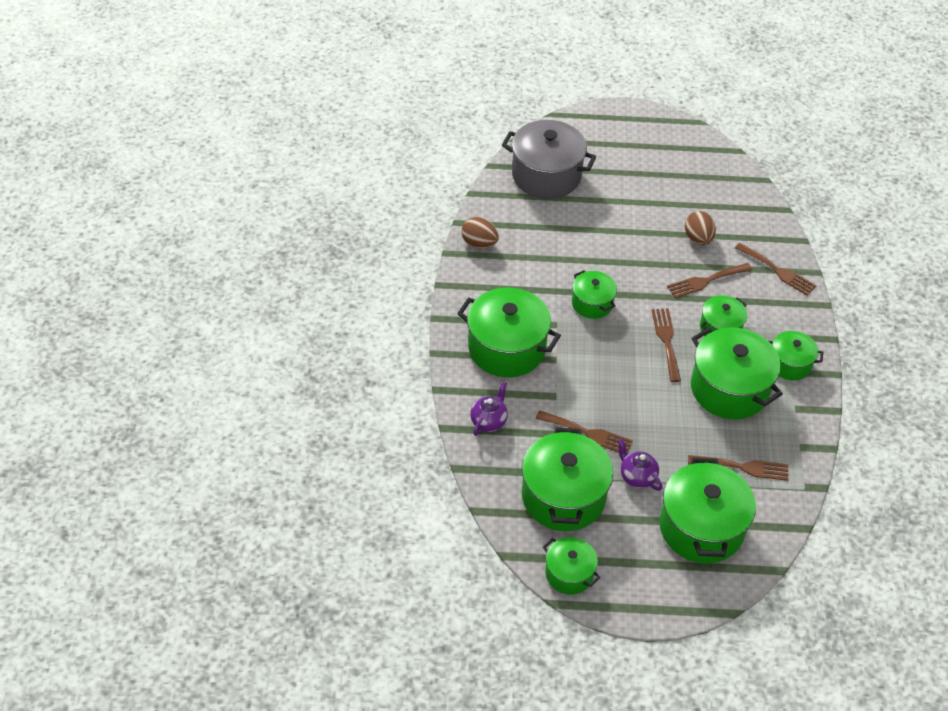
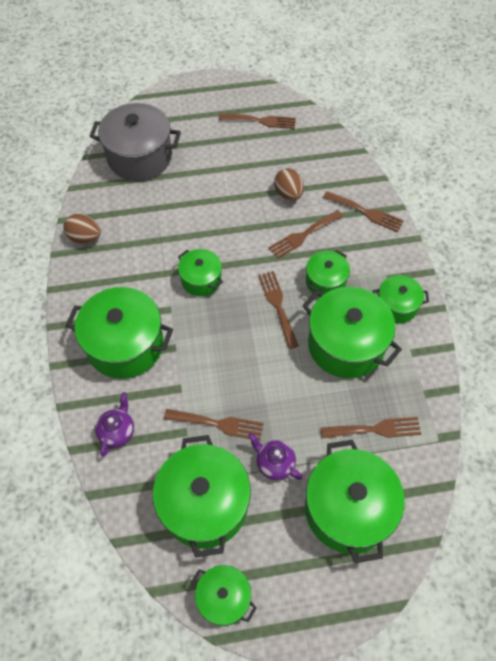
camera: 10 degrees left, 10 degrees up
none -> brown fork [219,113,296,129]

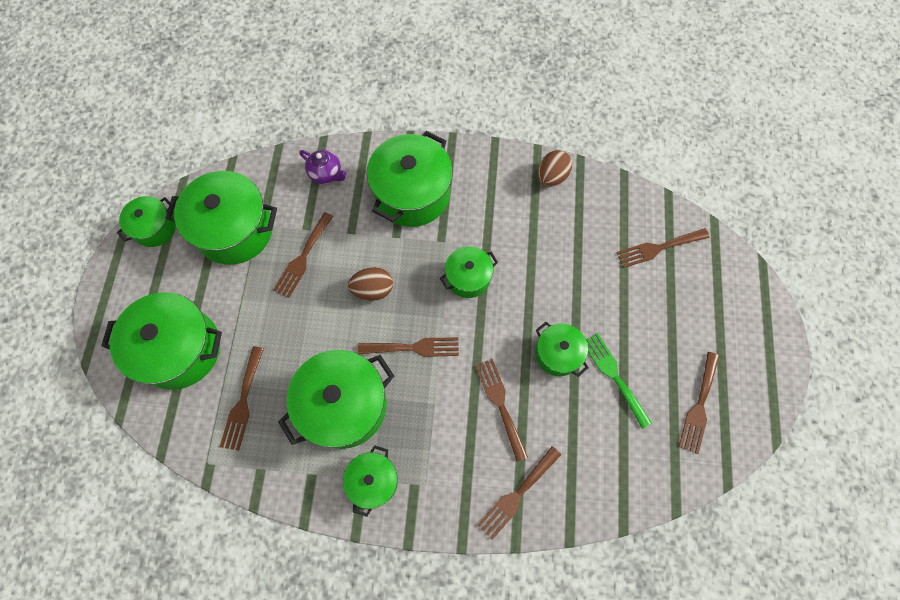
camera: 105 degrees right, 10 degrees up
grey pot [89,103,181,181] -> brown fork [616,228,710,268]
purple teapot [248,433,302,480] -> none
brown egg [274,168,304,201] -> brown egg moved to [348,267,393,301]
green pot [306,250,350,297] -> green pot moved to [535,322,589,377]
none -> green fork [586,333,652,429]

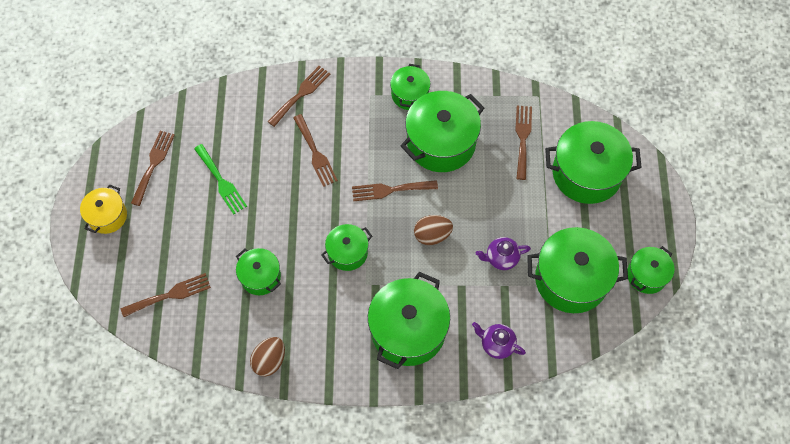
camera: 175 degrees right, 5 degrees down
brown fork [273,212,333,298] -> purple teapot [476,237,531,270]
green pot [535,322,589,377] -> green pot moved to [236,248,281,295]
none -> yellow pot [80,184,127,234]

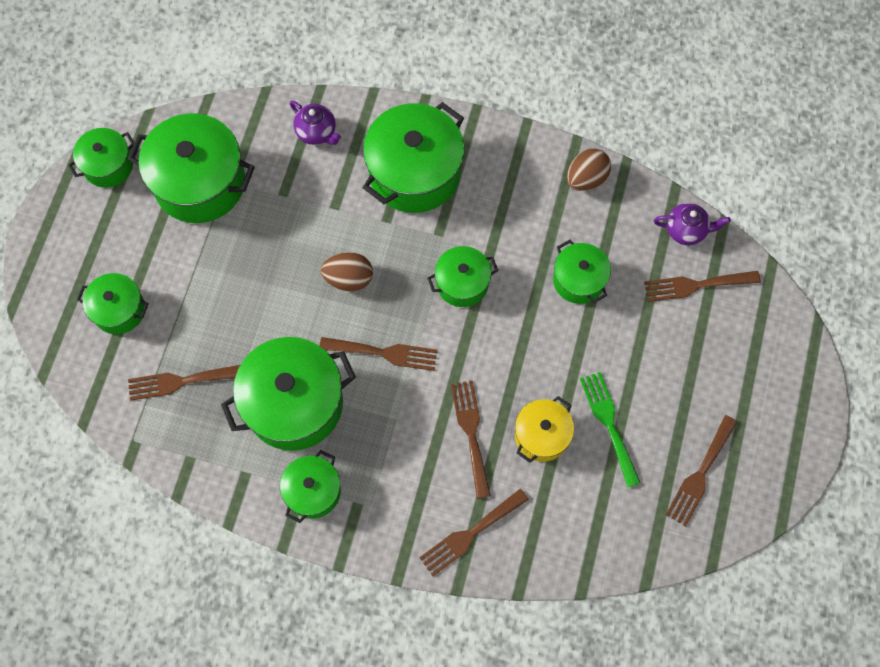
camera: 165 degrees left, 5 degrees up
yellow pot [80,184,127,234] -> yellow pot moved to [515,396,574,463]
purple teapot [476,237,531,270] -> purple teapot moved to [654,203,731,245]
brown fork [515,106,532,180] -> brown fork turned 60 degrees clockwise [128,365,240,401]
green pot [545,121,642,204] -> green pot [77,273,149,334], size x0.55

